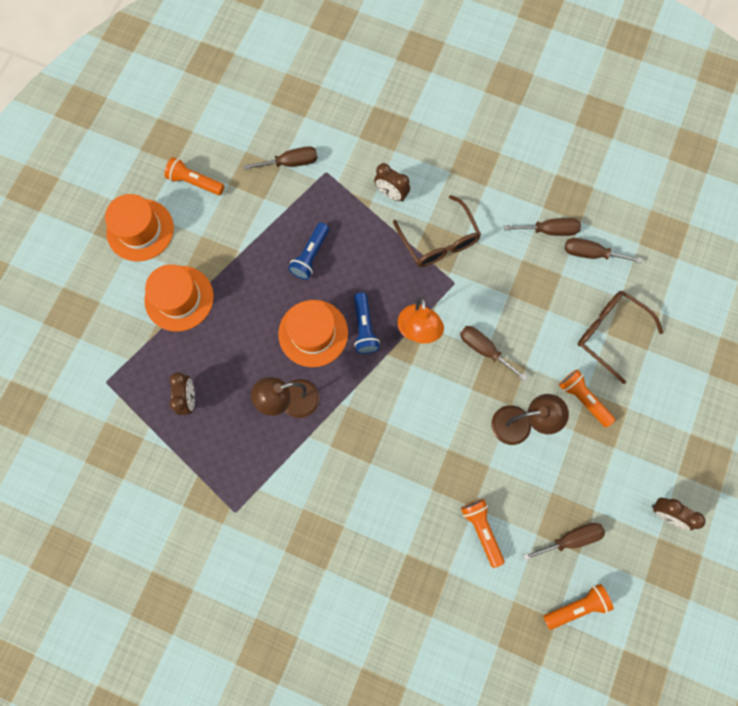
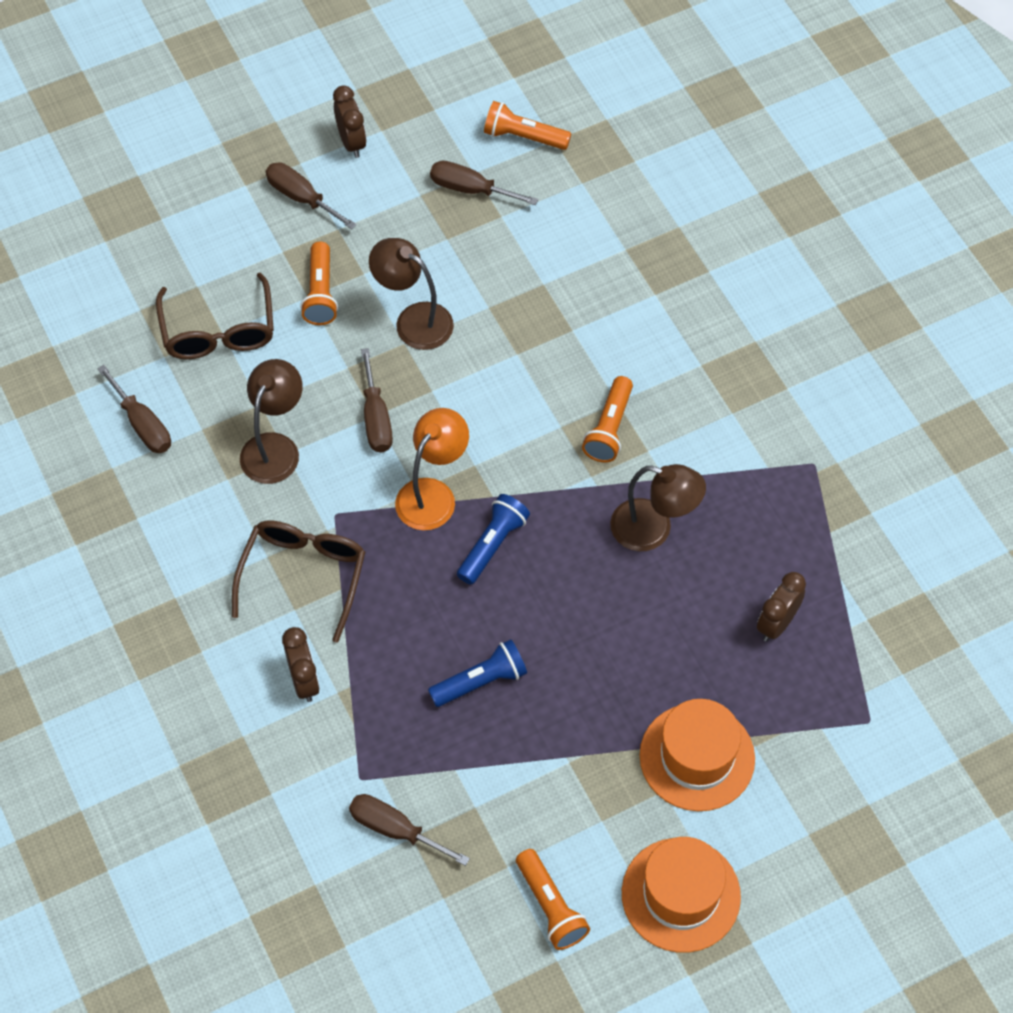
camera: 140 degrees left, 15 degrees down
orange hat [278,300,348,367] -> none
orange flashlight [461,499,504,568] -> orange flashlight moved to [582,376,633,462]
brown screwdriver [504,218,581,236] -> brown screwdriver moved to [266,162,357,229]
none -> brown lamp [240,359,303,484]

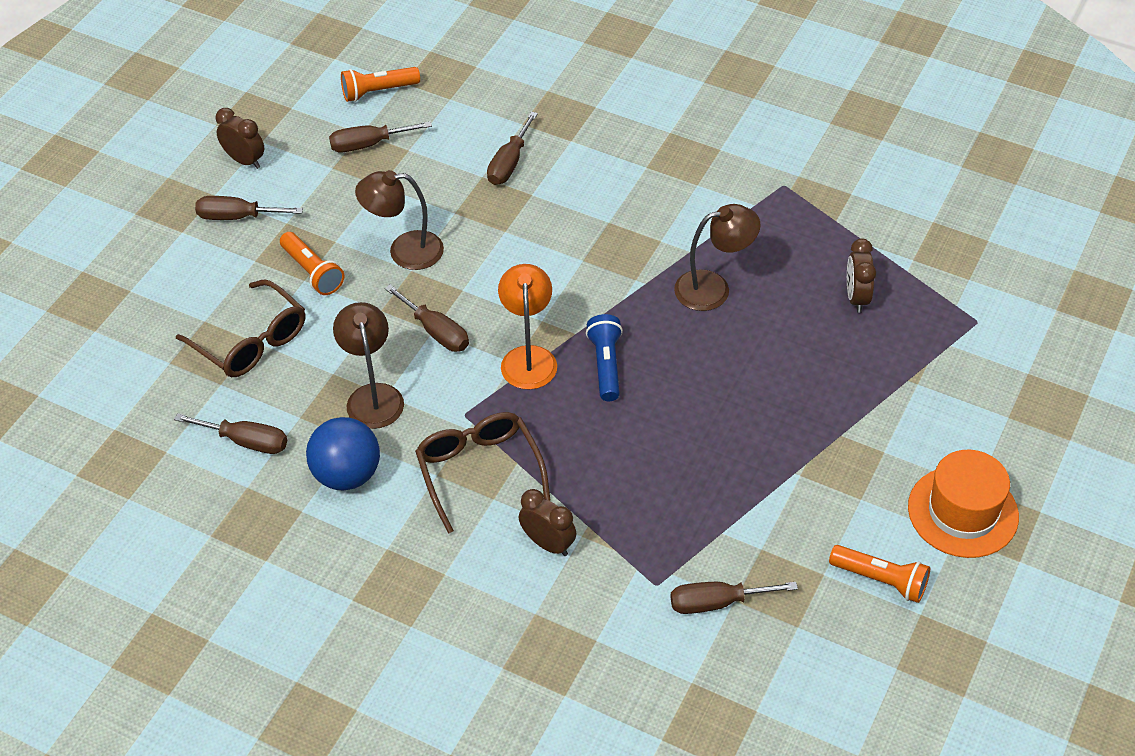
camera: 35 degrees left, 10 degrees down
blue flashlight [428,639,527,707] -> none
orange flashlight [582,376,633,462] -> none
orange hat [639,699,755,811] -> none
none -> blue ball [306,417,380,490]
none -> brown screwdriver [487,111,538,185]

